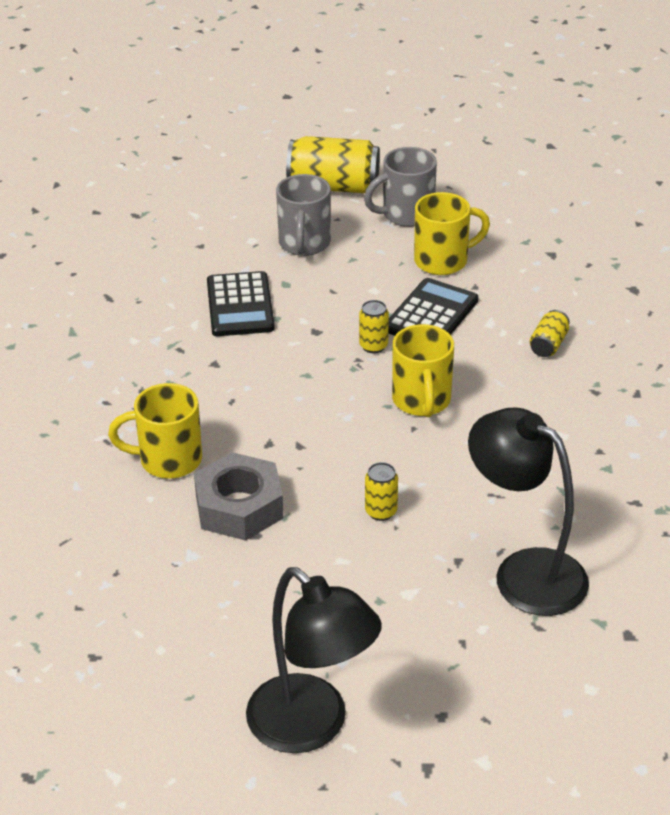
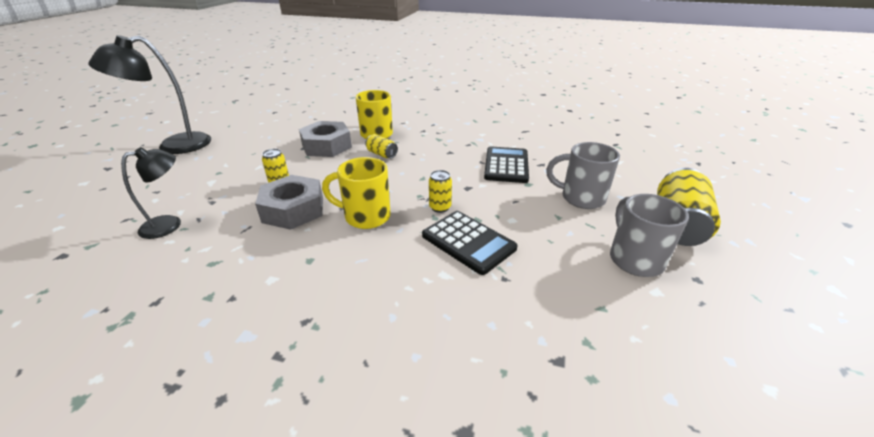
camera: 105 degrees right, 5 degrees down
black calculator [207,271,275,336] -> black calculator turned 90 degrees clockwise [484,147,529,183]
yellow mug [414,192,490,275] -> none
black lamp [468,408,589,616] -> black lamp [121,147,181,239], size x0.59
yellow can [530,310,569,357] -> yellow can moved to [365,134,398,158]
none -> grey nut [255,175,323,230]

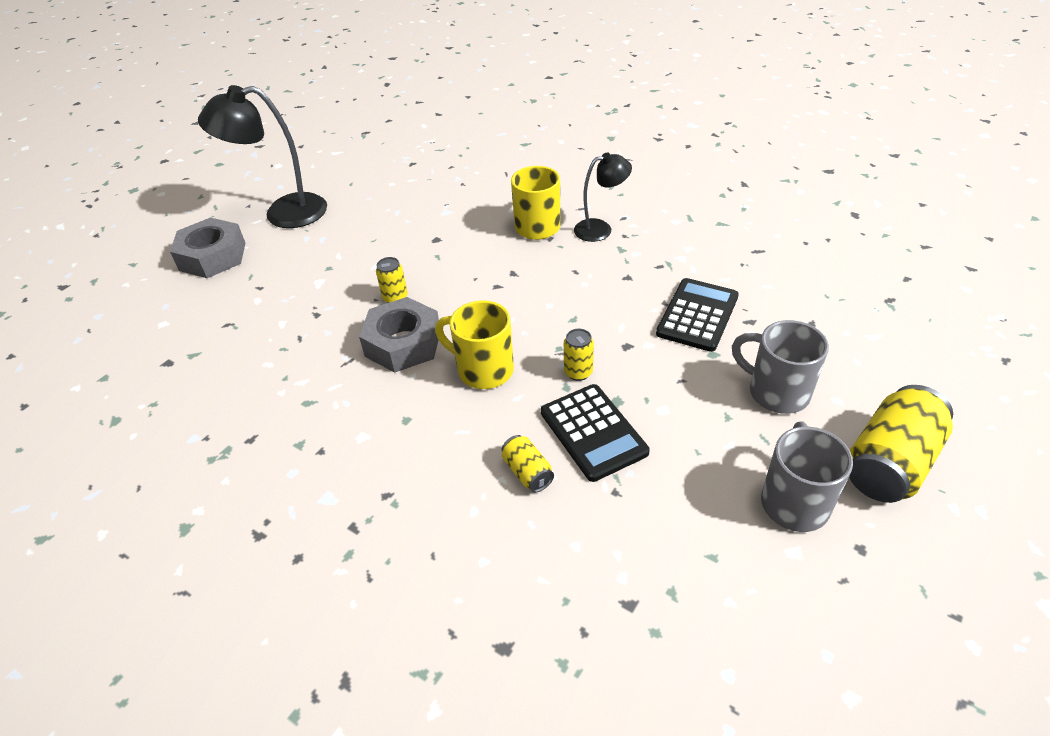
camera: 20 degrees right, 10 degrees up
black lamp [121,147,181,239] -> black lamp moved to [574,153,632,242]
grey nut [299,121,352,157] -> grey nut moved to [170,217,245,278]
yellow can [365,134,398,158] -> yellow can moved to [502,435,554,492]

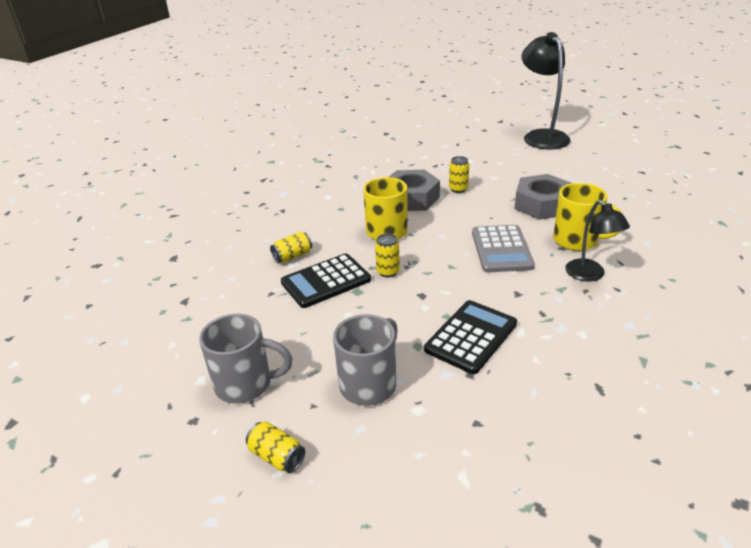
camera: 85 degrees right, 10 degrees down
grey nut [170,217,245,278] -> grey nut moved to [514,174,571,220]
black calculator [656,278,739,352] -> black calculator turned 75 degrees counterclockwise [424,300,517,374]
yellow can [849,385,953,503] -> yellow can [246,422,305,473], size x0.49
none -> grey calculator [472,225,535,272]

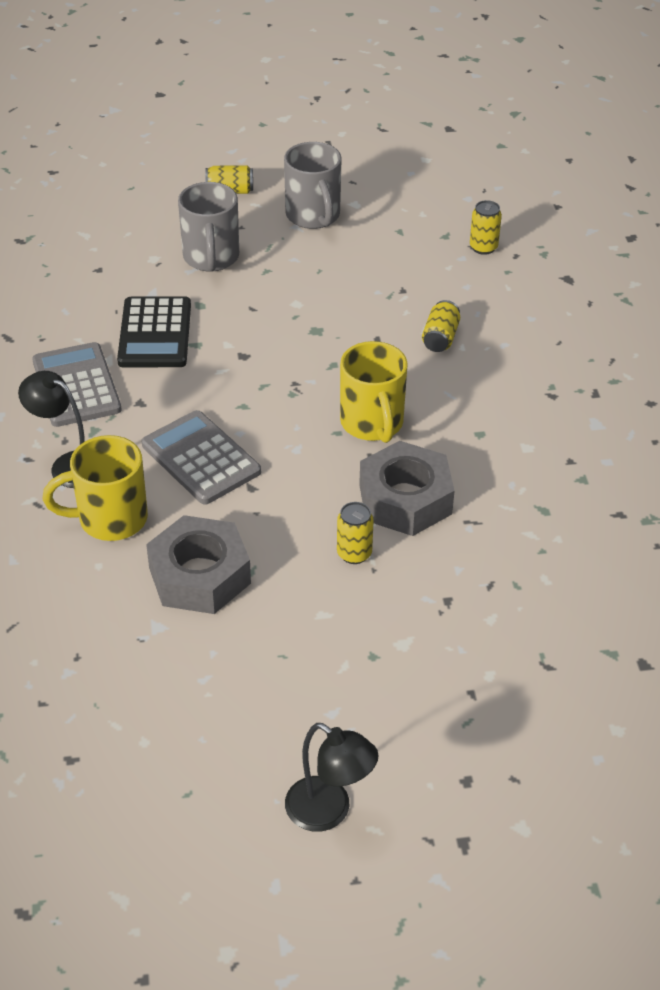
camera: 140 degrees right, 10 degrees up
grey mug [199,314,293,404] -> grey mug turned 75 degrees counterclockwise [284,142,341,229]
black calculator [281,254,371,308] -> none
yellow can [375,234,400,277] -> yellow can moved to [470,200,502,255]
black lamp [521,32,571,149] -> black lamp [285,723,379,832], size x0.59
none -> grey calculator [32,342,121,427]

